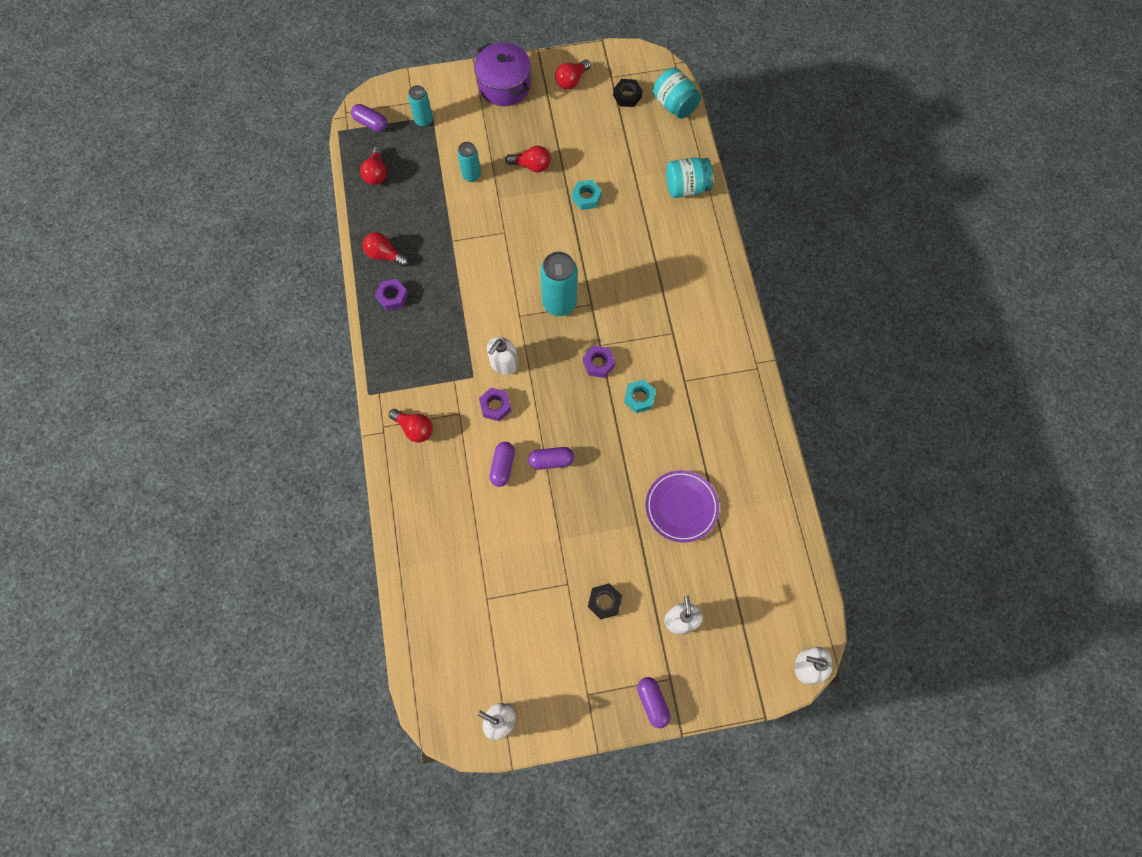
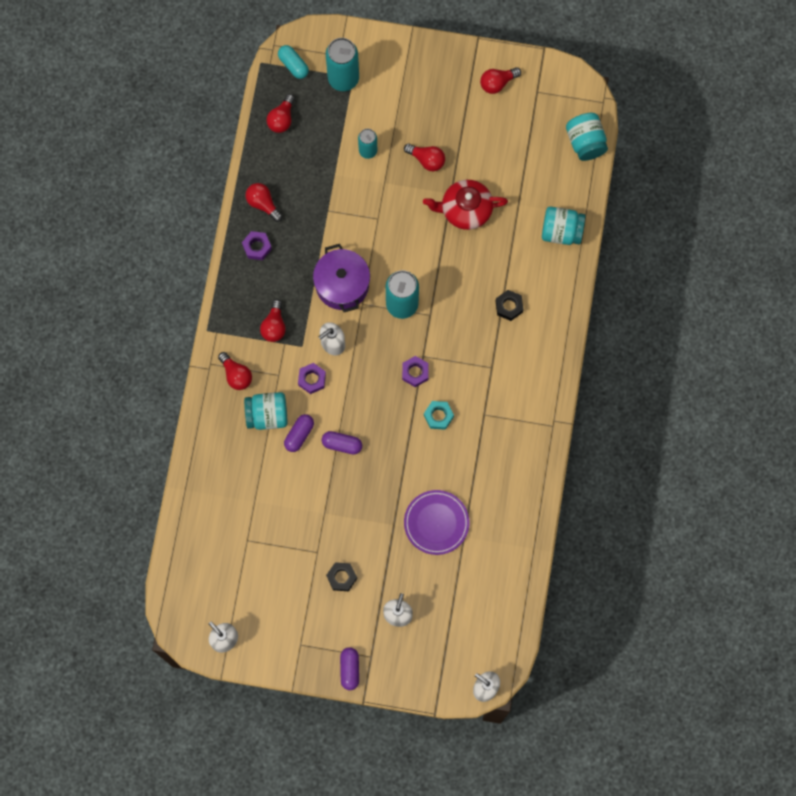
camera: 20 degrees right, 5 degrees up
purple capsule [351,104,388,132] -> turquoise capsule [278,45,309,79]
turquoise can [408,85,433,127] -> turquoise can [326,38,359,91], size x1.71
purple pot [474,43,531,106] -> purple pot moved to [313,244,370,312]
turquoise nut [572,180,602,210] -> red teapot [423,180,508,230]
black nut [613,79,643,107] -> black nut moved to [496,290,523,321]
none -> turquoise jar [244,392,287,430]
none -> red light bulb [260,299,286,342]

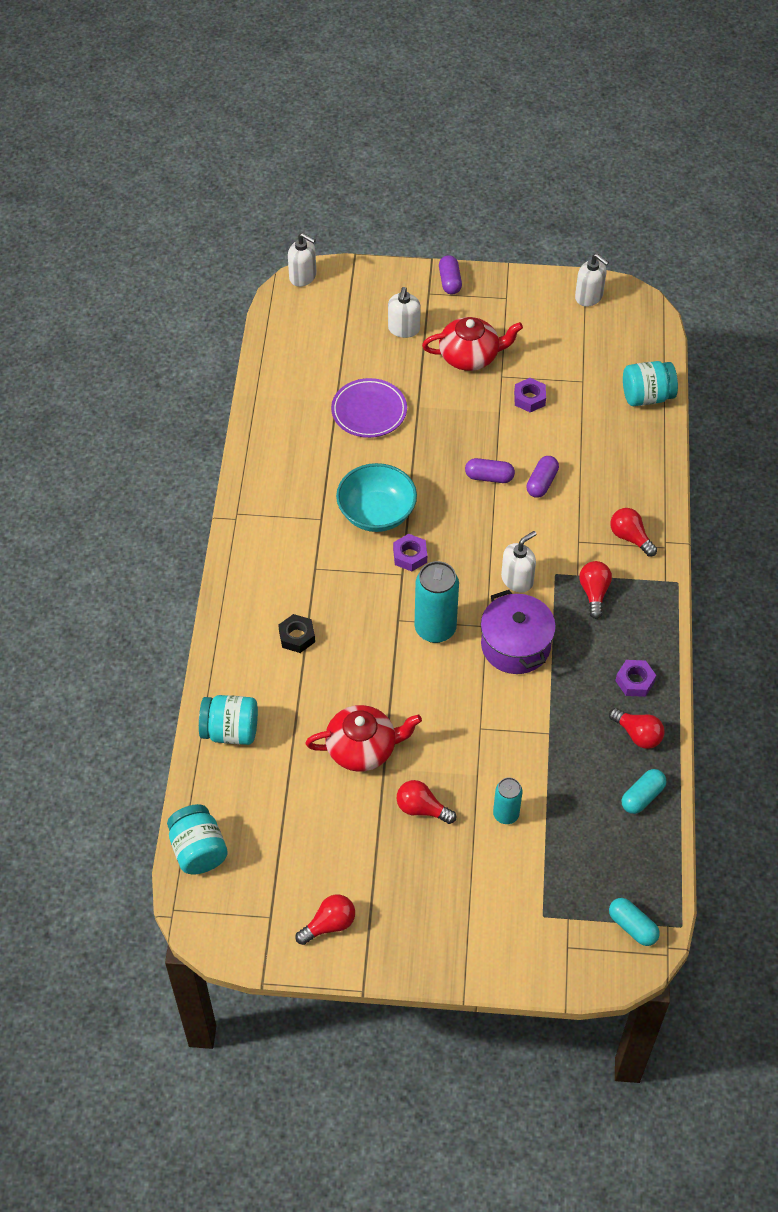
camera: 175 degrees right, 20 degrees down
turquoise jar [244,392,287,430] -> turquoise jar moved to [623,361,678,406]
red light bulb [267,94,295,133] -> none
purple nut [298,363,326,394] -> purple nut moved to [514,378,546,412]
turquoise can [326,38,359,91] -> none
black nut [326,562,357,591] -> red teapot [422,317,523,371]
turquoise nut [424,401,454,430] -> turquoise bowl [336,463,417,532]
none -> turquoise capsule [622,769,666,814]

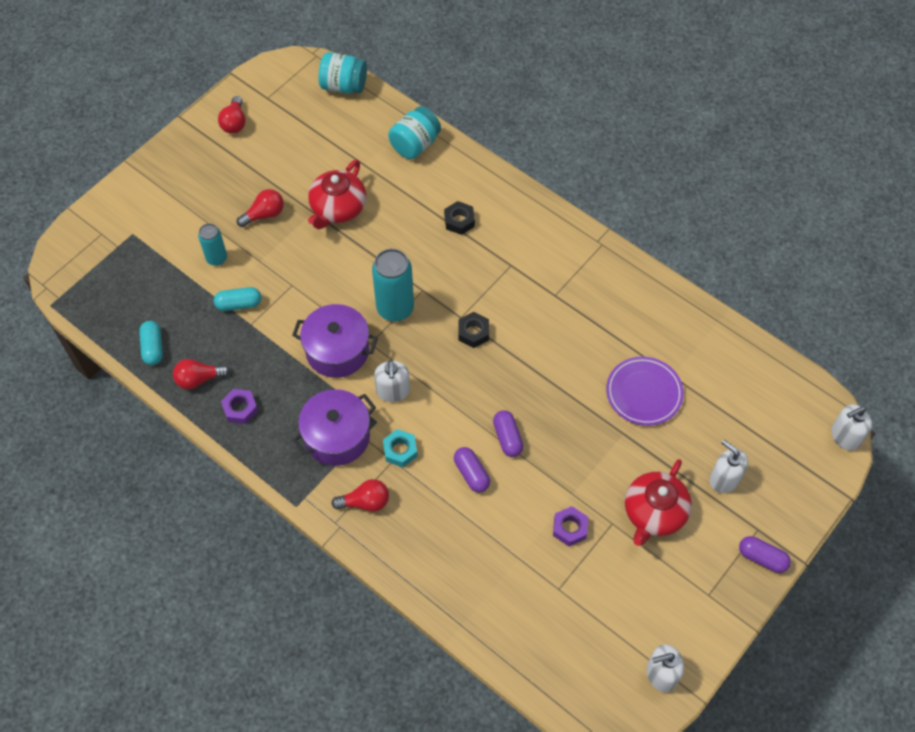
camera: 125 degrees right, 5 degrees up
turquoise bowl [336,463,417,532] -> none
purple nut [393,534,427,572] -> black nut [459,312,489,348]
purple capsule [465,458,515,483] -> purple capsule turned 60 degrees counterclockwise [493,410,523,457]
red light bulb [579,561,612,619] -> purple pot [293,389,376,466]
turquoise capsule [609,898,660,946] -> turquoise capsule moved to [214,287,261,311]
turquoise jar [623,361,678,406] -> none
none -> turquoise nut [383,429,418,467]

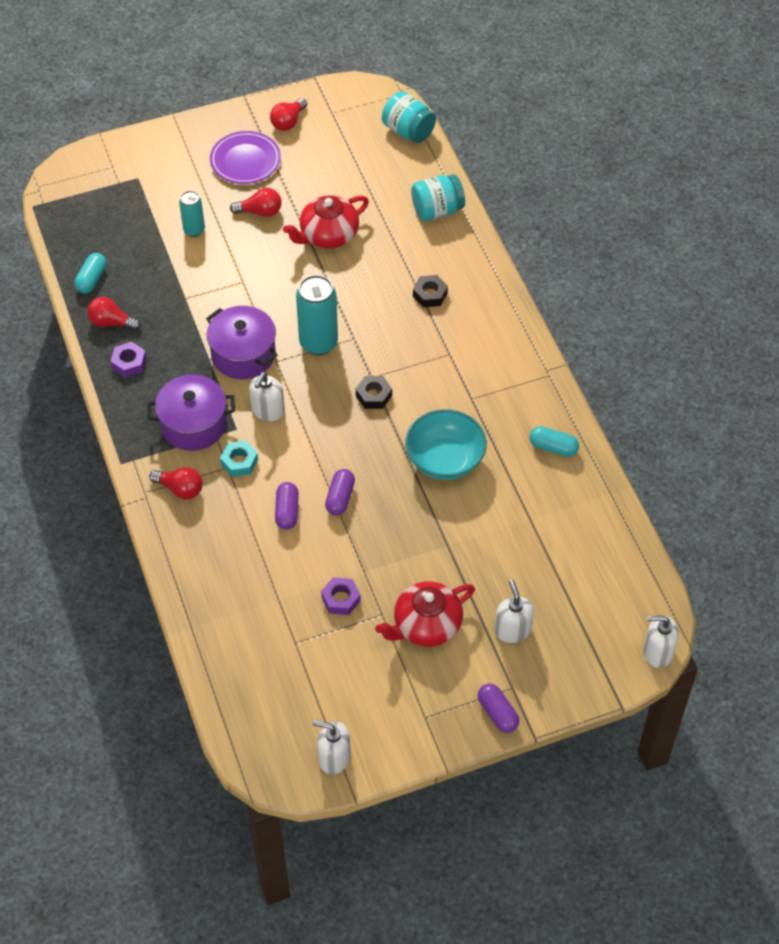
camera: 30 degrees right, 5 degrees down
turquoise capsule [214,287,261,311] -> turquoise capsule moved to [530,426,579,457]
purple plate [606,356,684,426] -> purple plate moved to [210,131,281,184]
none -> turquoise bowl [405,409,487,480]

